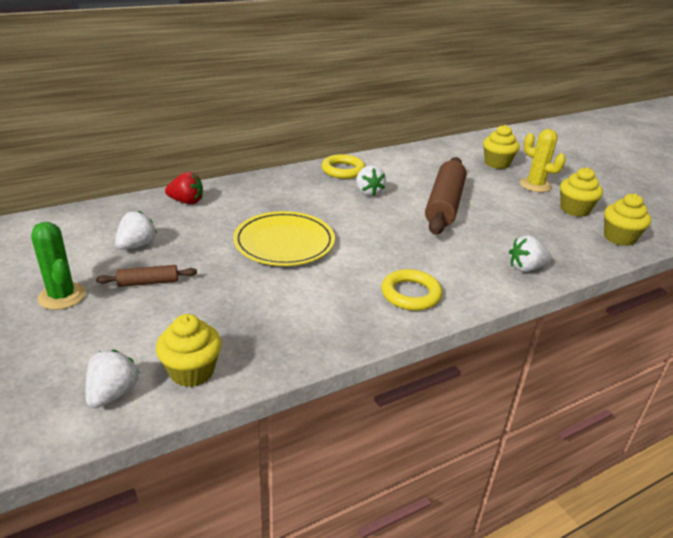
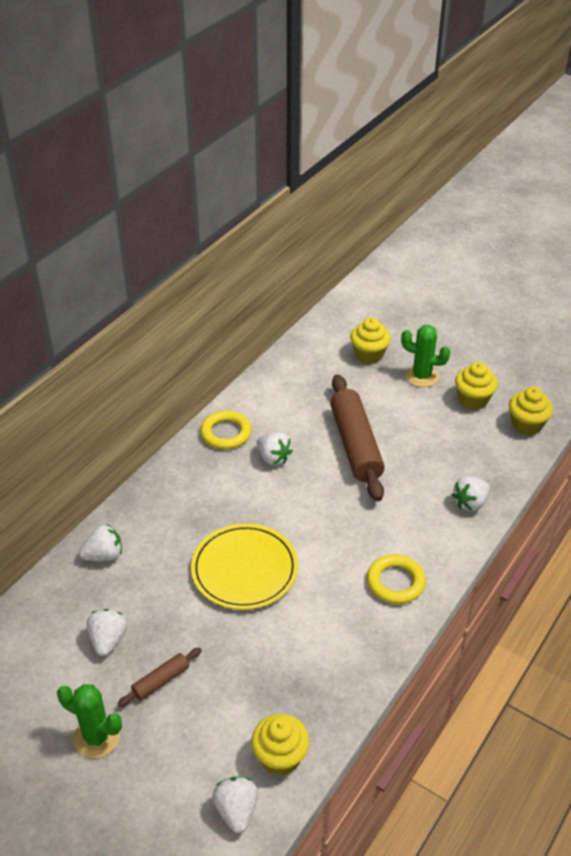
camera: 25 degrees left, 10 degrees up
red strawberry [165,172,203,204] -> white strawberry [79,524,122,561]
yellow cactus [520,129,566,192] -> green cactus [401,325,451,387]

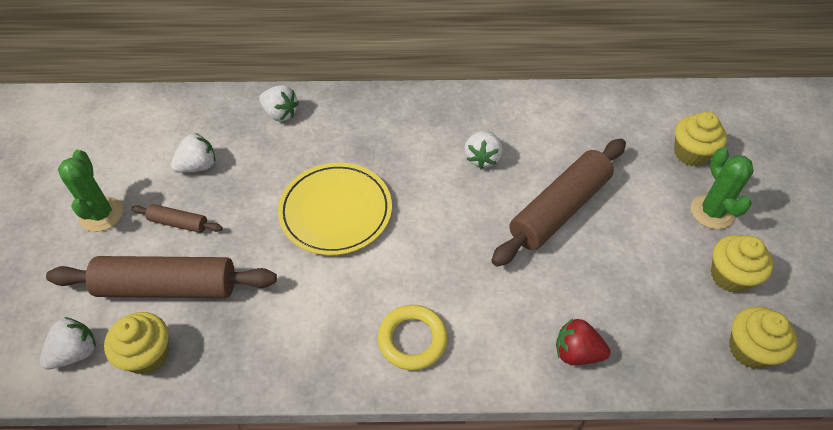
camera: 55 degrees right, 10 degrees up
yellow ring [200,411,251,449] -> none
white strawberry [452,476,490,512] -> red strawberry [556,319,610,365]
none -> brown rolling pin [46,256,277,298]

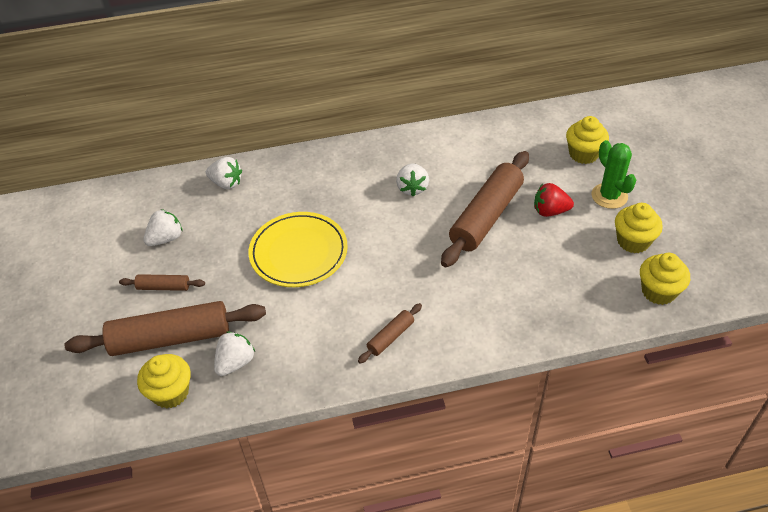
camera: 10 degrees left, 5 degrees down
white strawberry [40,317,96,369] -> white strawberry moved to [214,332,255,376]
green cactus [58,150,123,232] -> none
yellow ring [378,305,448,370] -> brown rolling pin [358,303,422,363]
red strawberry [556,319,610,365] -> red strawberry moved to [534,183,574,217]

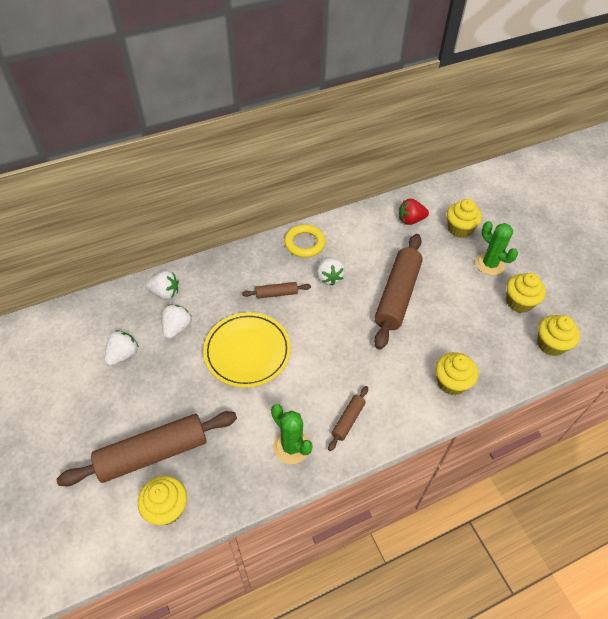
camera: 15 degrees left, 5 degrees up
brown rolling pin [119,274,205,291] -> brown rolling pin moved to [242,282,311,299]
white strawberry [214,332,255,376] -> white strawberry moved to [162,304,192,339]
red strawberry [534,183,574,217] -> red strawberry moved to [399,199,429,225]
none -> green cactus [271,404,313,464]
none -> yellow ring [284,225,326,257]
none -> yellow cupcake [436,352,478,395]

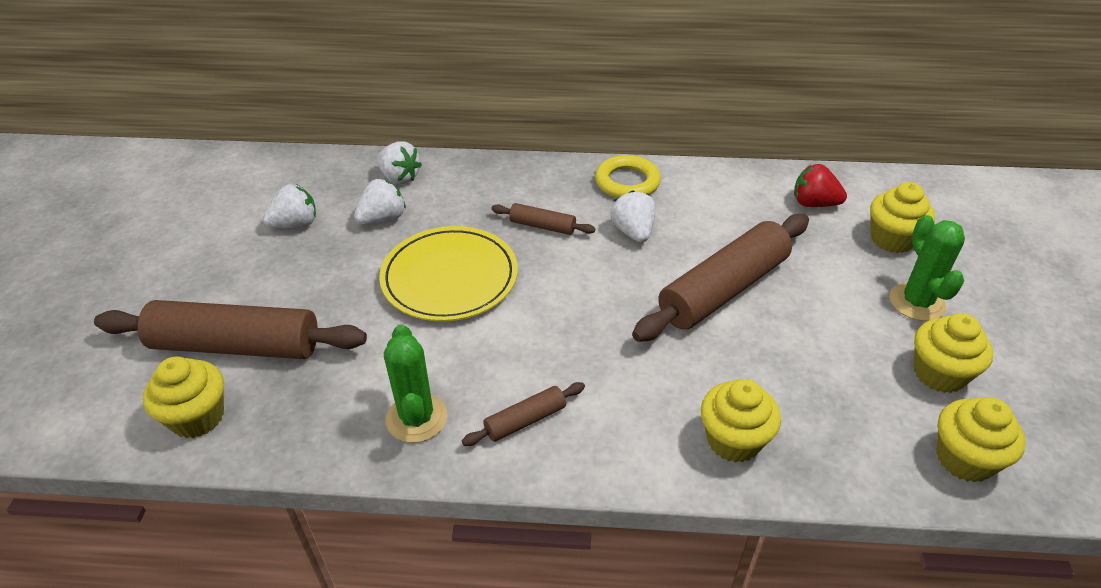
camera: 30 degrees right, 10 degrees down
white strawberry [317,257,345,285] -> white strawberry turned 150 degrees clockwise [611,190,655,243]

